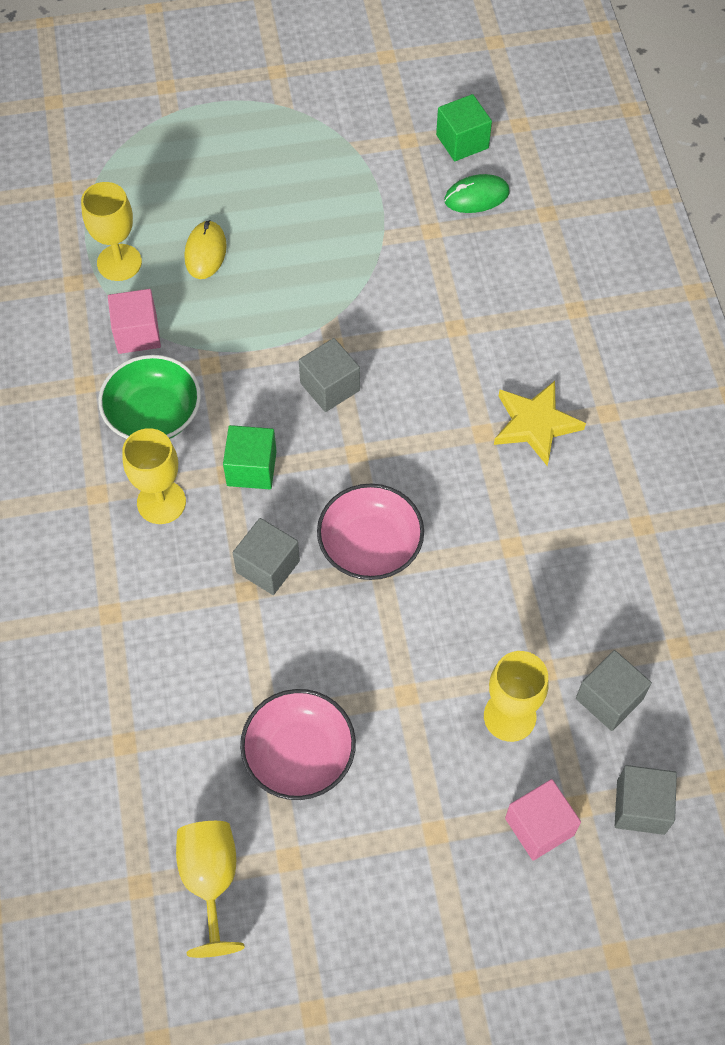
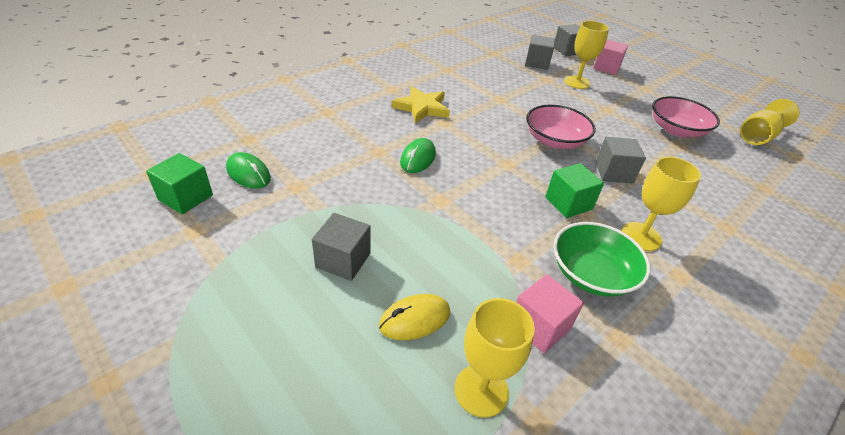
camera: 125 degrees left, 20 degrees down
grey cube [299,338,360,412] -> grey cube moved to [312,213,371,281]
none -> green mouse [400,138,436,173]

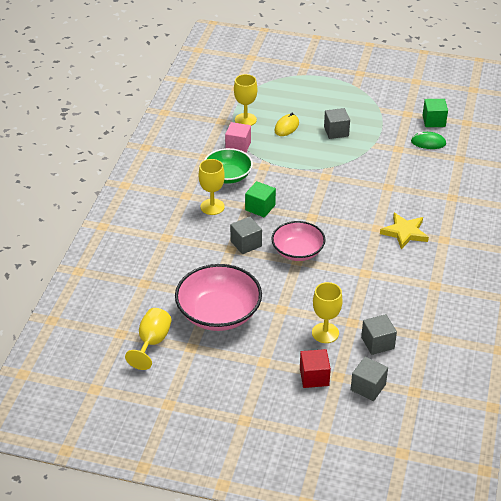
camera: 150 degrees right, 0 degrees up
green mouse [400,138,436,173] -> none
pink cube [593,40,628,75] -> red cube [300,349,331,388]
pink bowl [652,96,720,137] -> pink bowl [175,264,262,331], size x1.51

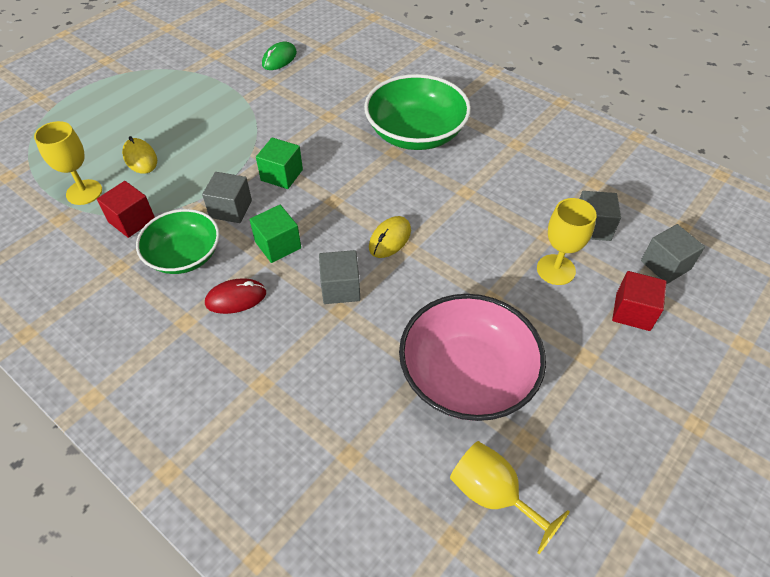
camera: 65 degrees left, 10 degrees up
yellow goblet [199,159,225,215] -> red mouse [205,278,266,314]
pink cube [225,122,251,153] -> red cube [97,181,155,238]
pink bowl [271,221,325,261] -> yellow mouse [369,216,411,258]
grey cube [324,108,350,139] -> grey cube moved to [202,172,252,223]
yellow star [380,213,429,249] -> green bowl [364,74,471,150]
green cube [423,99,448,127] -> green cube moved to [256,138,303,189]

